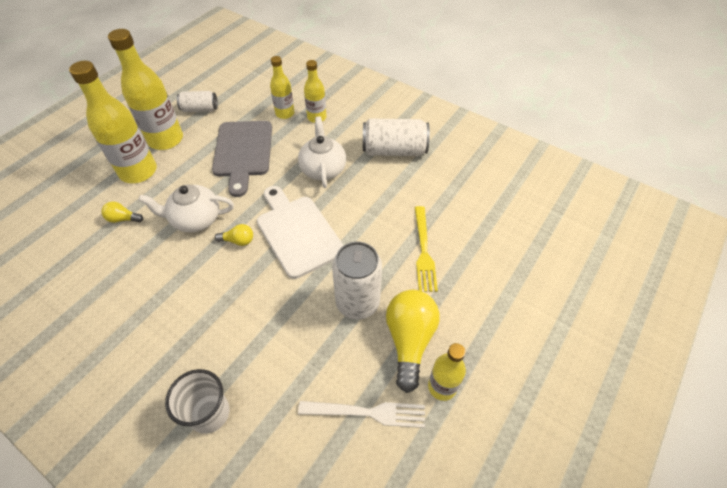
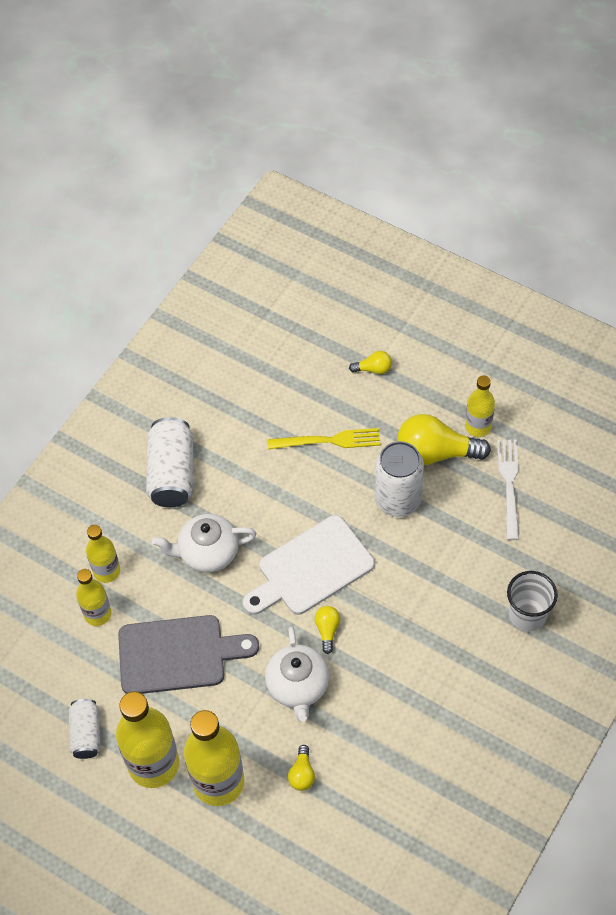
camera: 90 degrees left, 5 degrees up
none -> yellow light bulb [349,351,392,374]

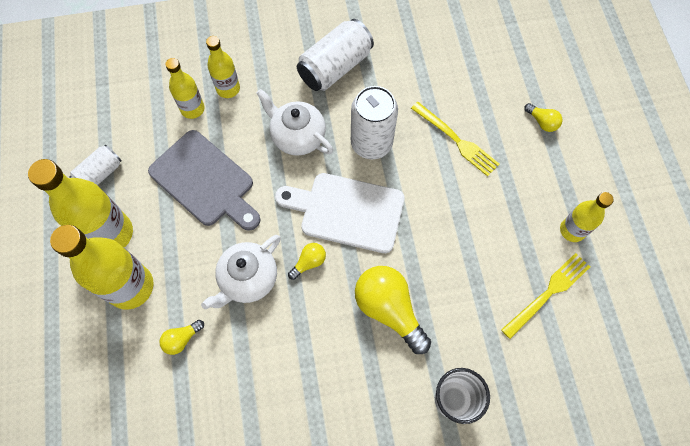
camera: 45 degrees right, 10 degrees up
white can [375,441,424,517] -> white can moved to [351,86,398,159]
yellow light bulb [397,414,491,465] -> yellow light bulb moved to [355,266,431,354]
white fork [497,440,519,540] -> yellow fork [501,253,590,339]

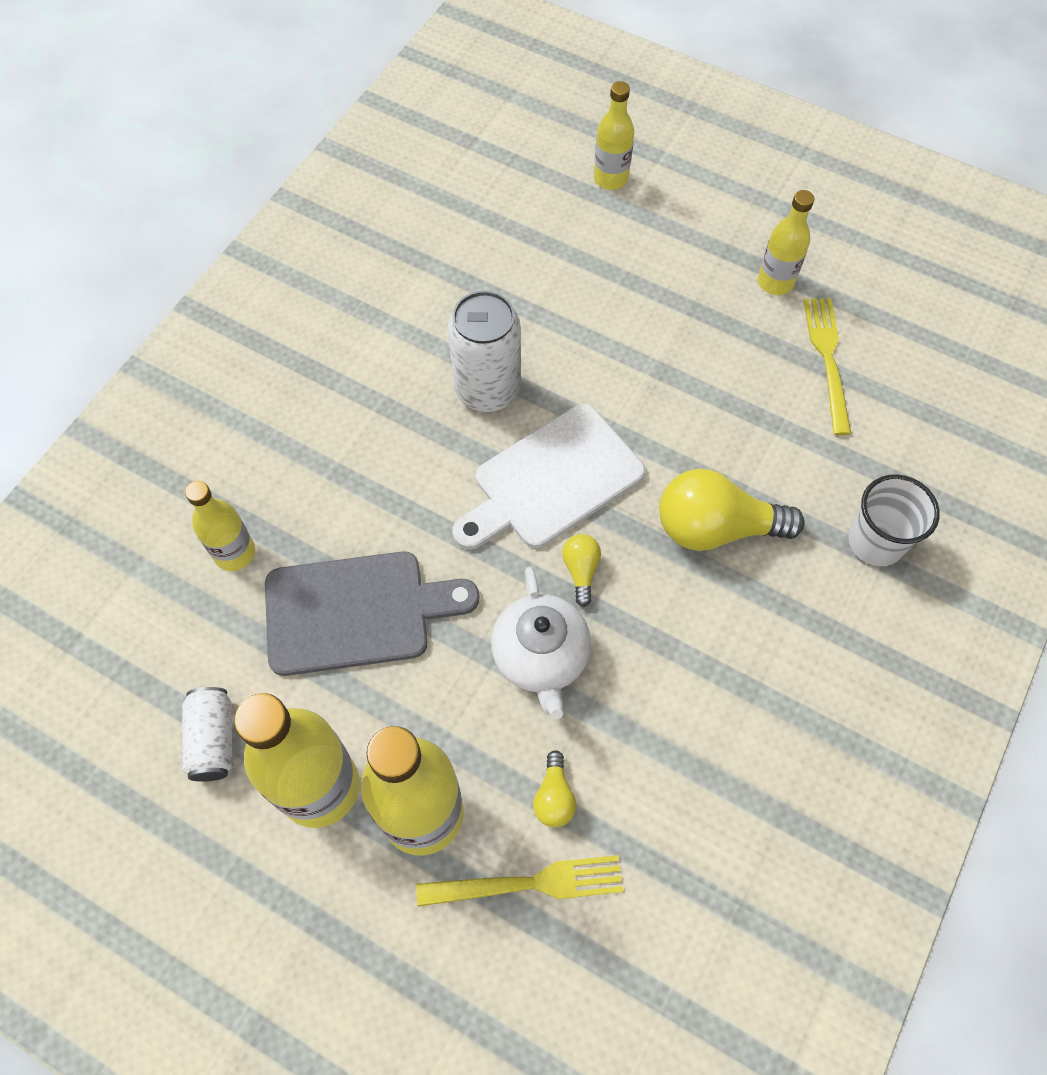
camera: 50 degrees left, 5 degrees down
yellow bottle [206,36,240,98] -> yellow bottle moved to [594,81,634,190]
white teapot [256,89,333,156] -> none
white can [297,19,374,91] -> none
yellow fork [411,102,499,176] -> yellow fork moved to [416,855,623,907]
yellow light bulb [524,103,562,132] -> none

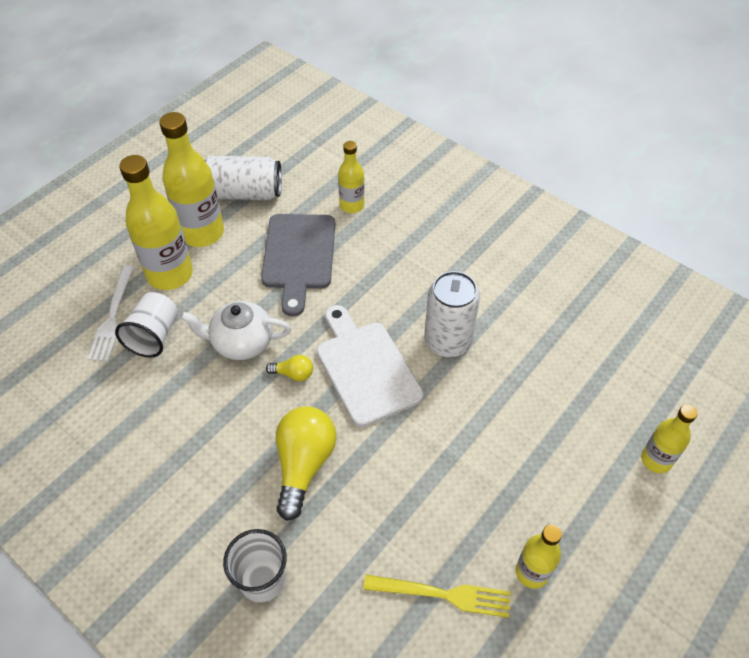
camera: 100 degrees right, 10 degrees down
white can [182,687,233,782] -> white can [205,156,282,200], size x1.67
yellow fork [416,855,623,907] -> white fork [88,265,134,362]
yellow light bulb [533,750,576,827] -> white cup [115,292,178,358]

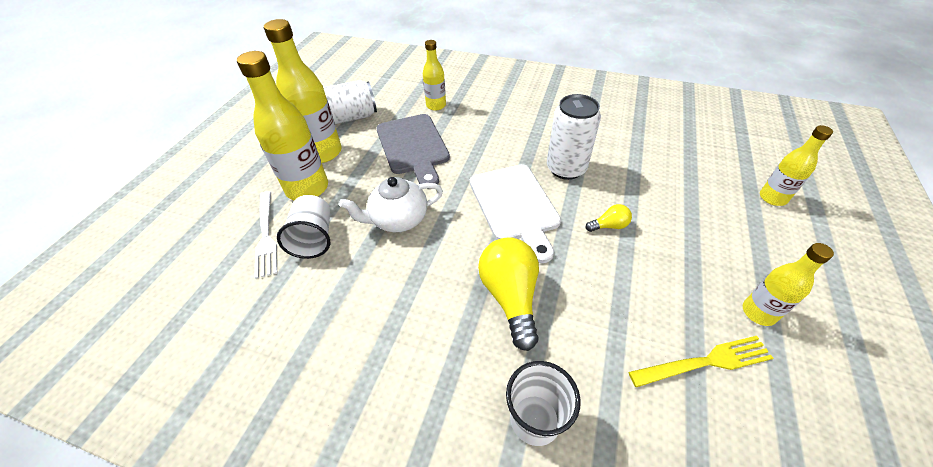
camera: 20 degrees left, 5 degrees down
yellow light bulb [266,355,313,381] -> yellow light bulb moved to [586,204,632,232]
white cutting board [316,305,423,427] -> white cutting board turned 150 degrees counterclockwise [470,164,561,263]

